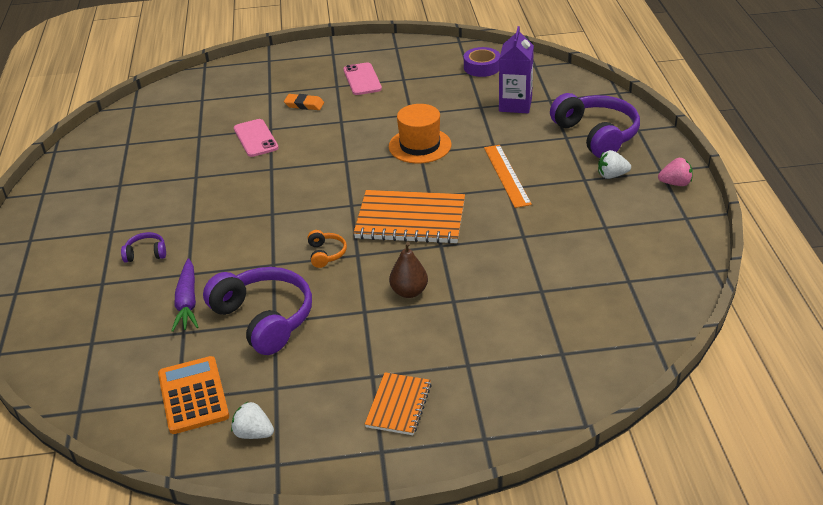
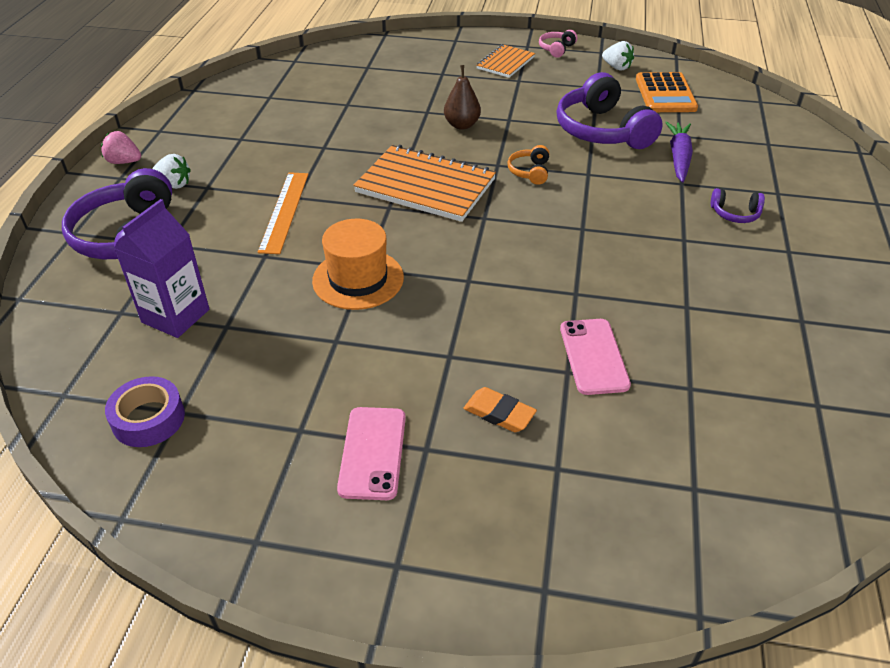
camera: 165 degrees left, 5 degrees up
none -> pink headphones [539,30,577,58]

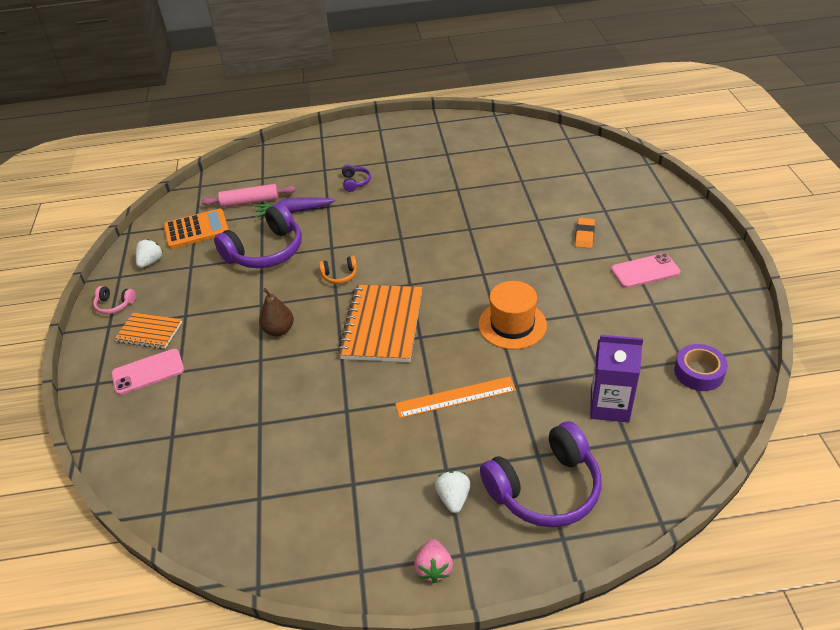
camera: 105 degrees left, 0 degrees up
pink phone [560,319,631,395] -> pink phone moved to [111,349,184,395]
none -> pink rolling pin [201,184,296,207]

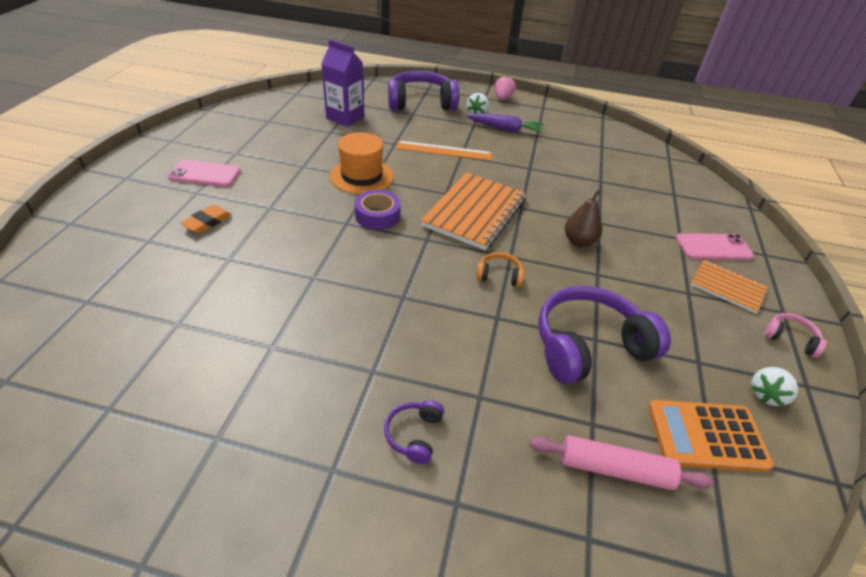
camera: 165 degrees left, 0 degrees up
purple carrot [255,198,336,217] -> purple carrot moved to [466,113,544,133]
purple tape [674,344,728,391] -> purple tape moved to [354,190,401,230]

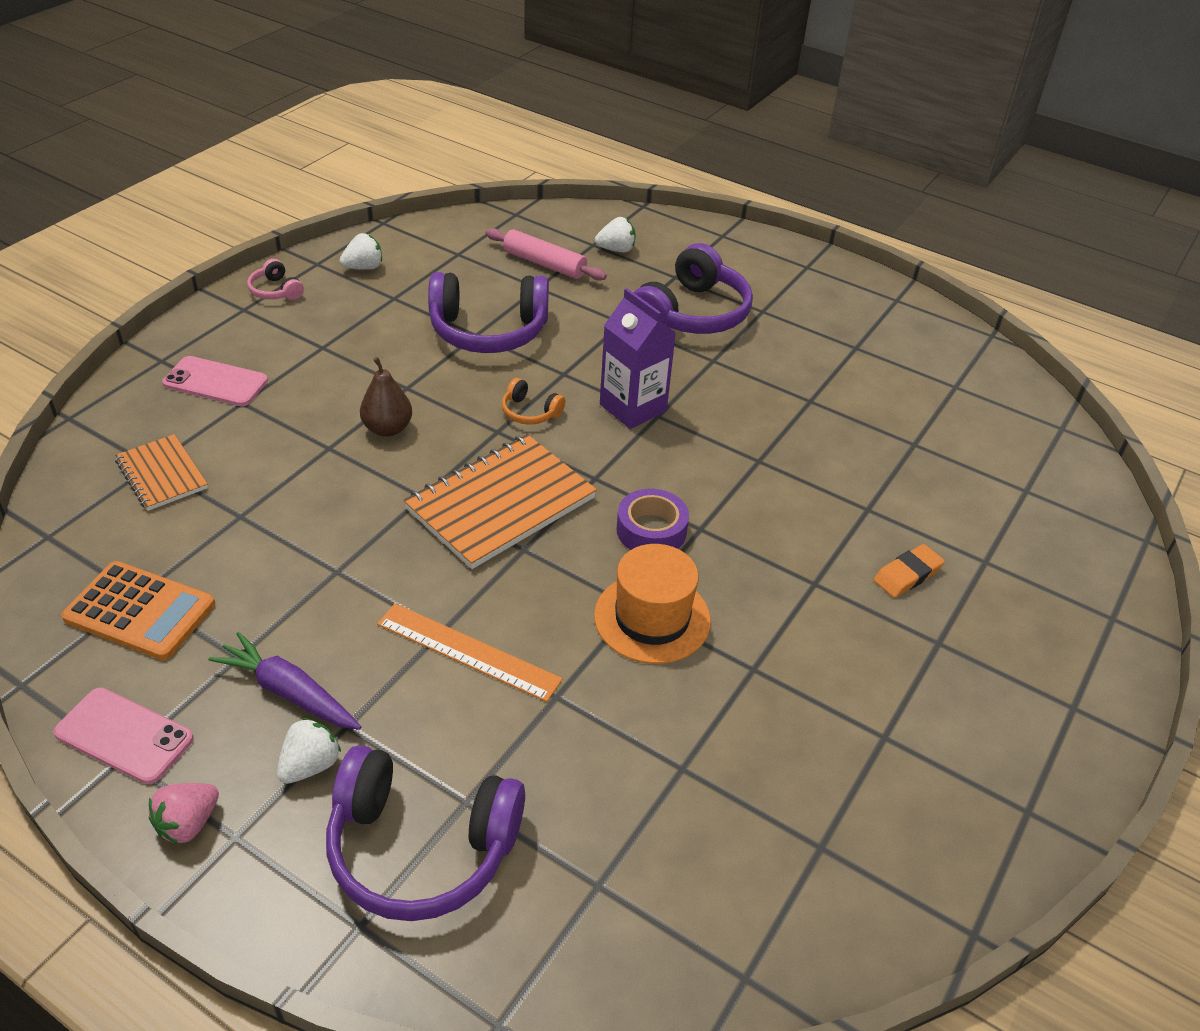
camera: 160 degrees left, 0 degrees up
pink phone [167,160,241,187] -> pink phone moved to [54,688,194,784]
purple carton [321,40,365,127] -> purple carton moved to [600,288,676,429]
purple headphones [384,400,444,464] -> purple headphones [633,243,753,334], size x2.22
orange calculator [648,400,774,472] -> orange calculator moved to [61,561,215,660]
orange notebook [691,259,768,313] -> orange notebook moved to [115,434,208,511]
none -> white strawberry [595,217,636,253]

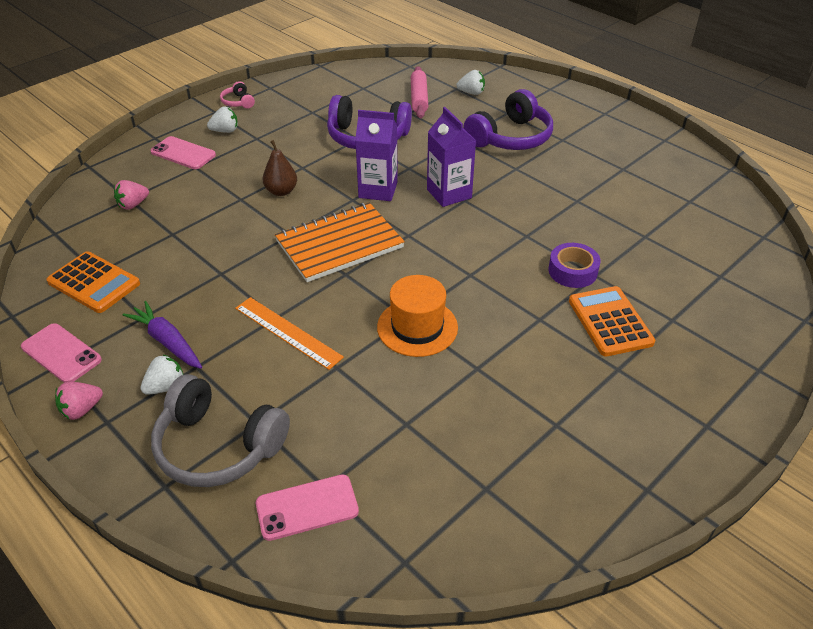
camera: 15 degrees right, 0 degrees up
orange notebook [115,434,208,511] -> pink strawberry [114,180,149,210]
purple headphones [326,745,525,921] -> grey headphones [151,374,290,487]
white strawberry [340,233,382,270] -> white strawberry moved to [207,107,238,133]
pink rolling pin [486,228,607,281] -> pink rolling pin turned 45 degrees clockwise [411,66,428,118]
orange headphones [502,378,565,425] -> purple carton [355,110,398,201]
purple tape [616,489,689,550] -> purple tape moved to [548,243,601,288]
orange eraser [873,544,945,598] -> orange calculator [569,286,655,357]
none -> pink phone [256,474,359,541]

